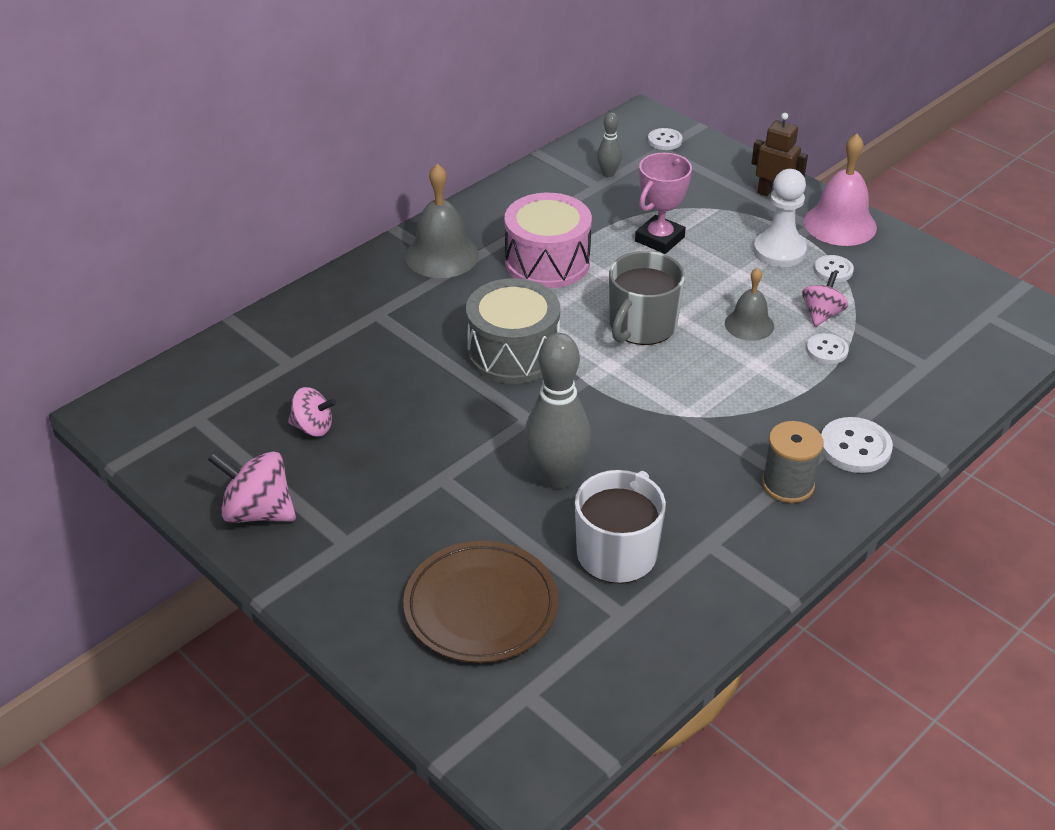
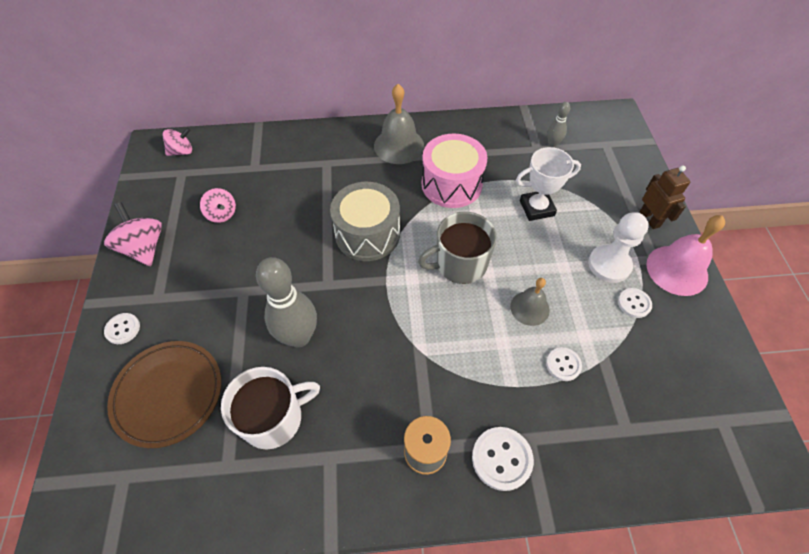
camera: 40 degrees right, 15 degrees up
pink trophy [635,153,692,254] -> white trophy [516,147,581,221]
white button [648,128,683,150] -> white button moved to [104,313,140,344]
pink spinning top [802,272,848,327] -> pink spinning top moved to [162,128,192,156]

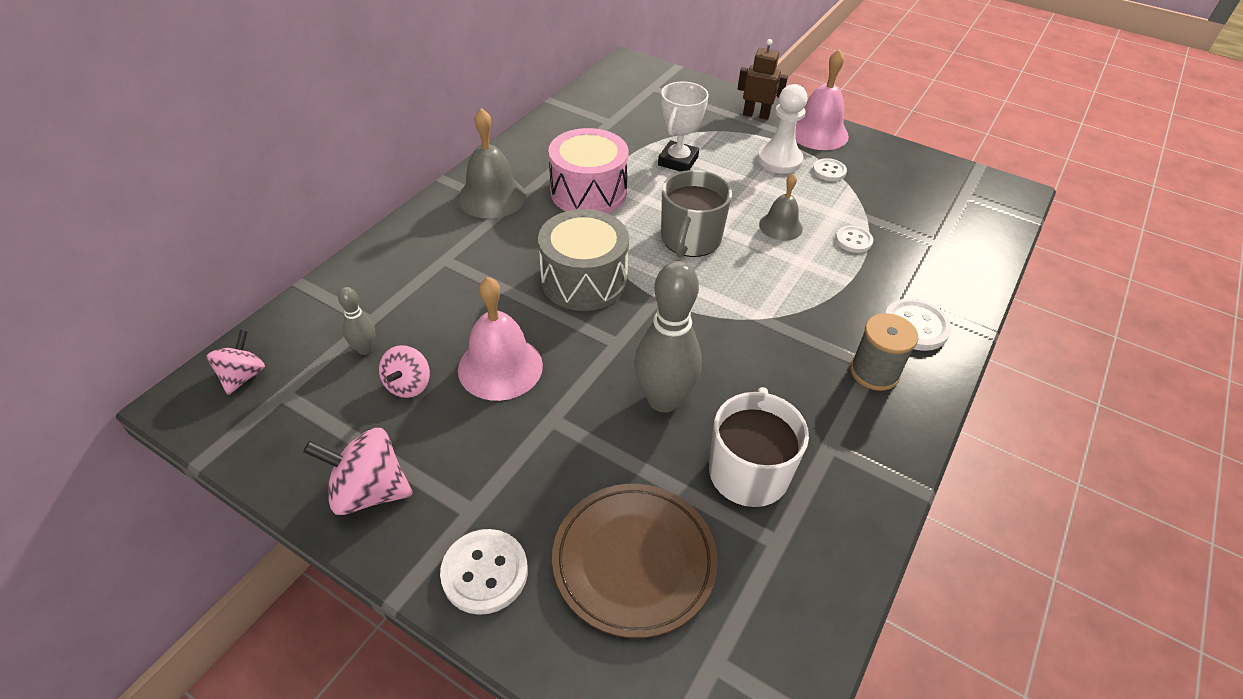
camera: 55 degrees left, 10 degrees down
white button [104,313,140,344] -> white button [440,529,528,615], size x1.59
pink spinning top [200,188,236,223] -> pink spinning top turned 105 degrees clockwise [379,345,430,398]
grey bowling pin [547,102,570,147] -> grey bowling pin moved to [338,287,375,355]
none -> pink bell [458,277,543,401]

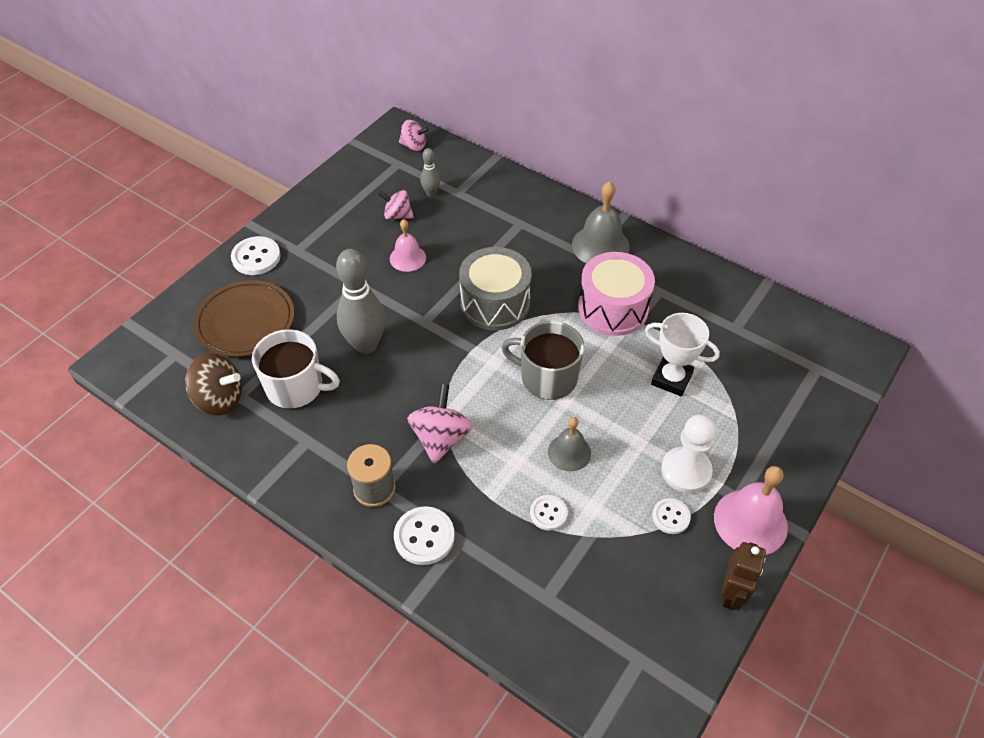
camera: 95 degrees right, 5 degrees up
pink spinning top [303,428,413,515] -> pink spinning top moved to [407,384,472,464]
pink bell [458,277,543,401] -> pink bell [390,219,426,272], size x0.63
brown robot [738,39,788,120] -> brown robot moved to [721,542,766,610]
none -> brown spinning top [185,353,242,415]

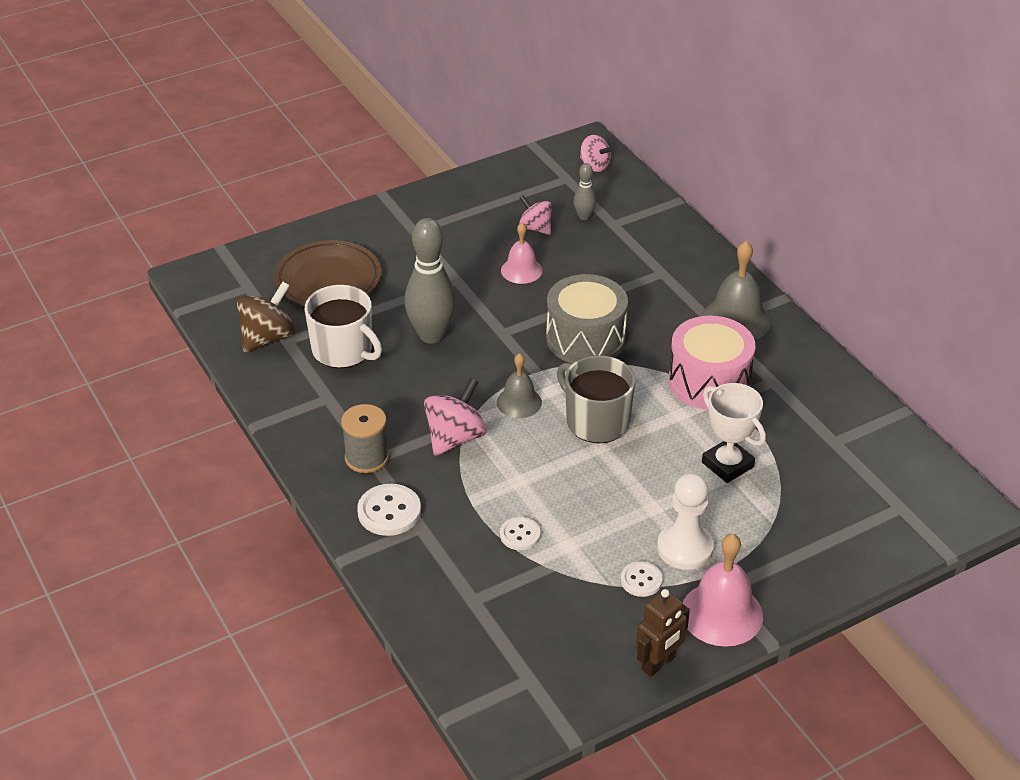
camera: 25 degrees right, 10 degrees down
brown spinning top [185,353,242,415] -> brown spinning top turned 90 degrees counterclockwise [237,282,295,352]
white button [231,236,281,275] -> none
grey bell [548,417,591,471] -> grey bell moved to [497,353,542,418]

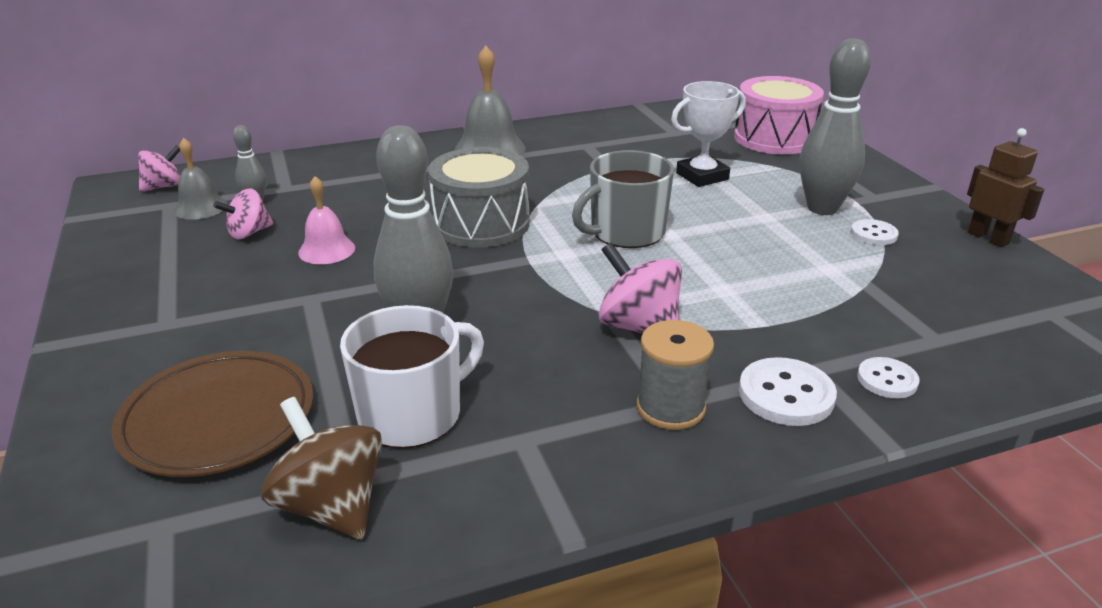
camera: 80 degrees left, 10 degrees down
grey bell [497,353,542,418] -> grey bell moved to [174,138,228,220]
white button [500,517,541,550] -> white button moved to [857,357,920,398]
white pawn [657,473,714,570] -> grey bowling pin [800,38,871,215]
pink drum [669,316,755,410] -> pink drum moved to [734,76,824,154]
pink bell [683,534,763,647] -> none

